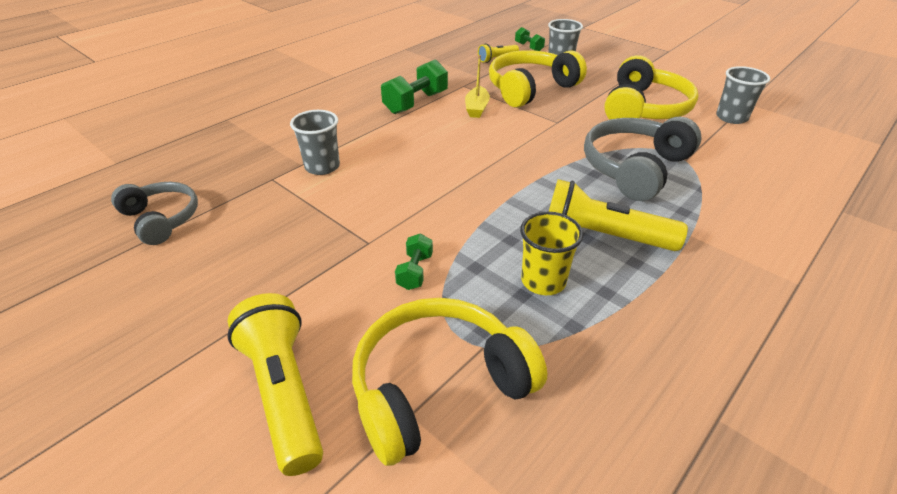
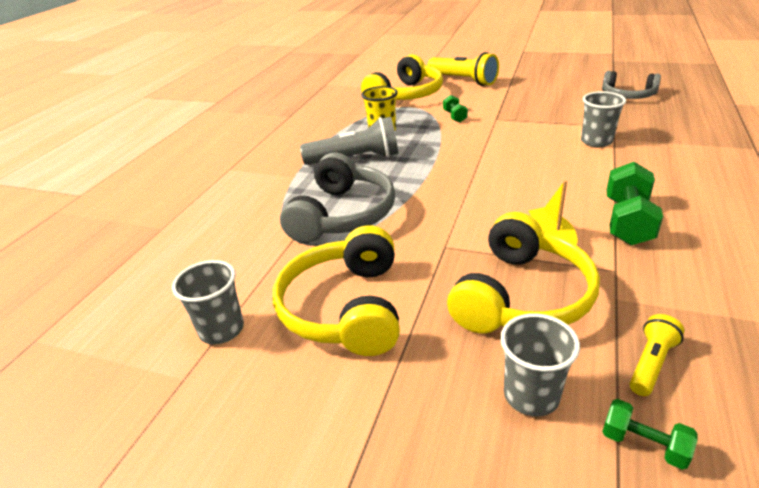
camera: 160 degrees right, 5 degrees down
yellow flashlight [549,179,688,251] -> grey flashlight [300,117,398,165]

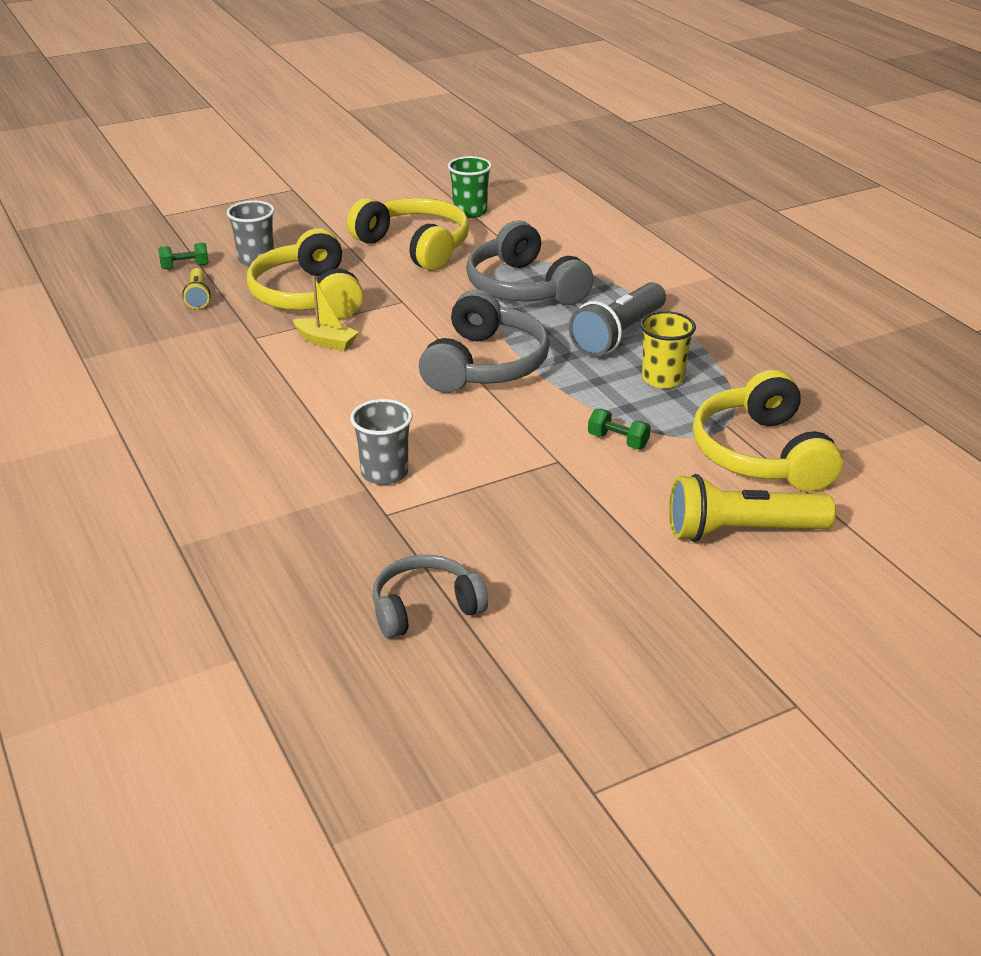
camera: 130 degrees right, 0 degrees up
grey cup [172,260,244,345] -> green cup [448,156,492,218]
green dumbbell [606,162,663,245] -> none
none -> grey headphones [419,290,550,393]

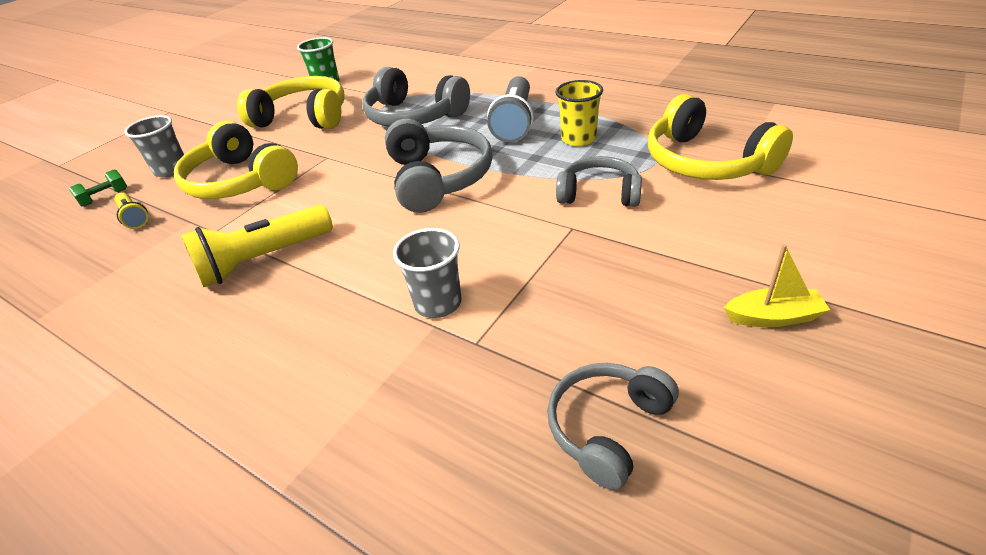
camera: 25 degrees left, 5 degrees up
yellow boat [293,276,359,351] -> yellow boat moved to [724,244,830,327]
green dumbbell [588,409,651,449] -> grey headphones [556,156,642,207]
yellow flashlight [669,474,836,542] -> yellow flashlight moved to [181,205,333,287]

